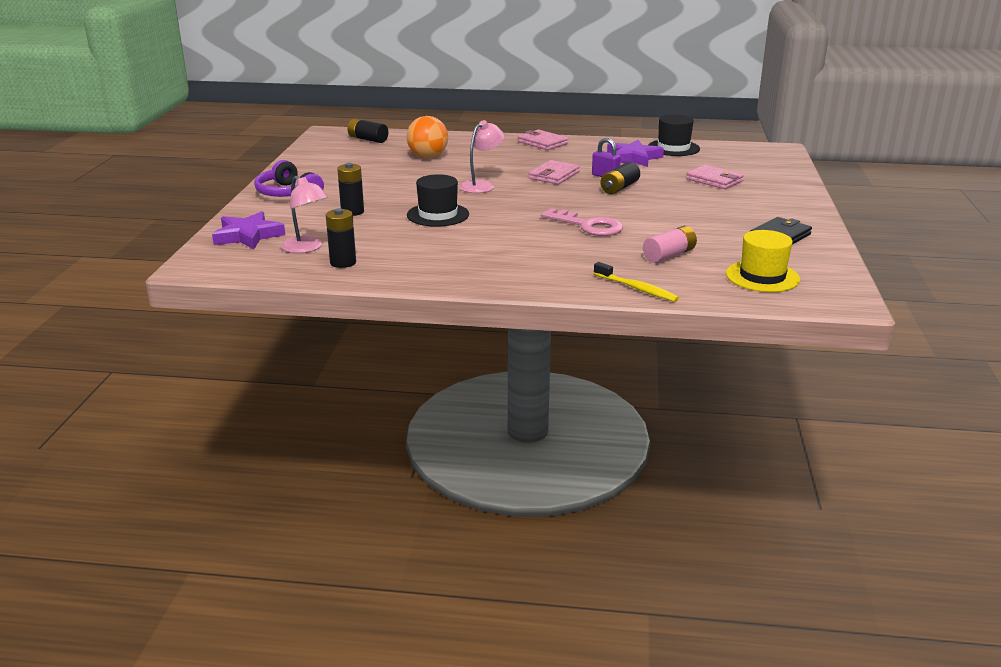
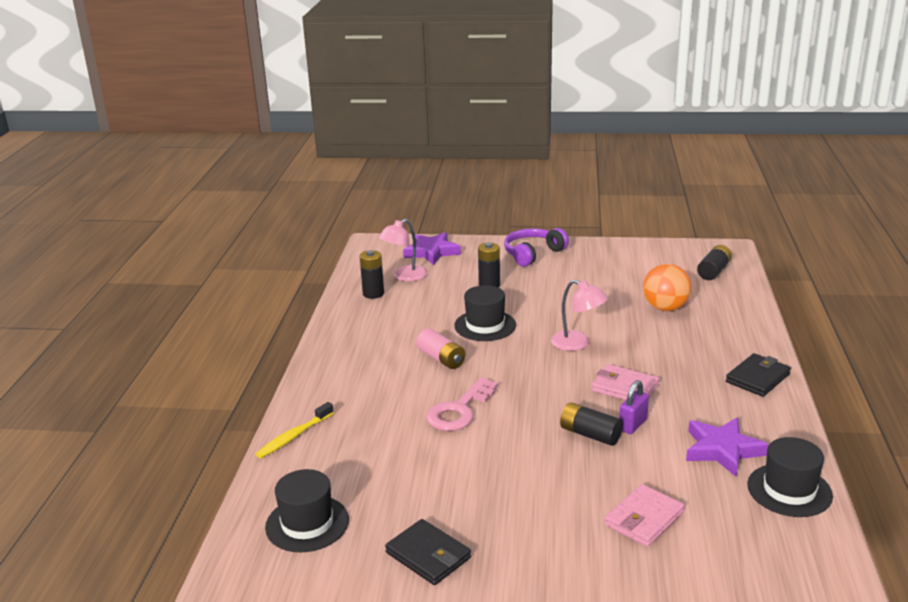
camera: 90 degrees right, 0 degrees up
pink wallet [518,129,568,150] -> black wallet [726,353,791,397]
pink battery [643,226,697,263] -> pink battery moved to [416,328,465,369]
yellow hat [726,230,800,292] -> black hat [265,469,349,552]

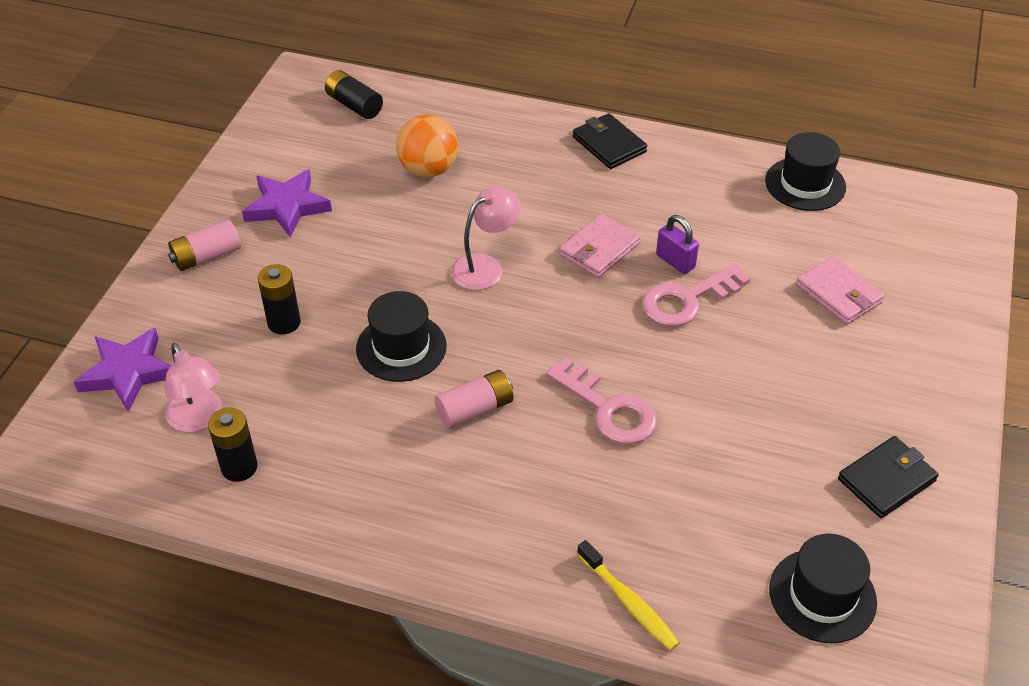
camera: 80 degrees left, 20 degrees up
purple headphones [504,228,569,267] -> pink battery [168,219,241,271]
black battery [560,402,623,446] -> pink key [641,263,750,327]
purple star [686,418,769,477] -> purple star moved to [242,169,332,238]

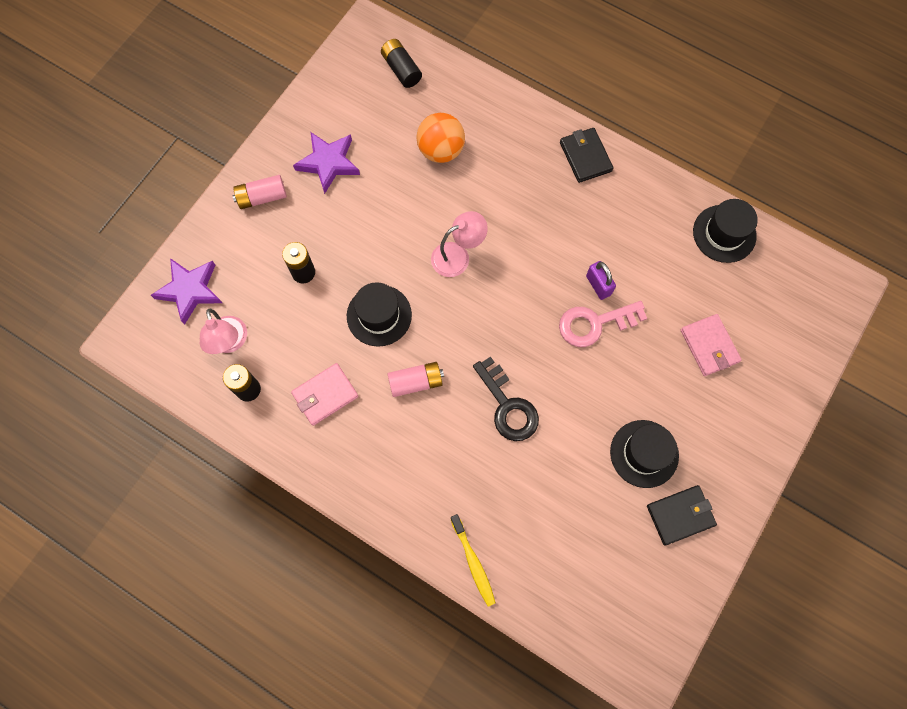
camera: 15 degrees right, 25 degrees up
pink key [546,358,658,444] -> black key [473,356,539,441]
pink wallet [559,214,640,278] -> pink wallet moved to [291,363,359,426]
black hat [769,534,877,643] -> black hat moved to [610,420,679,488]

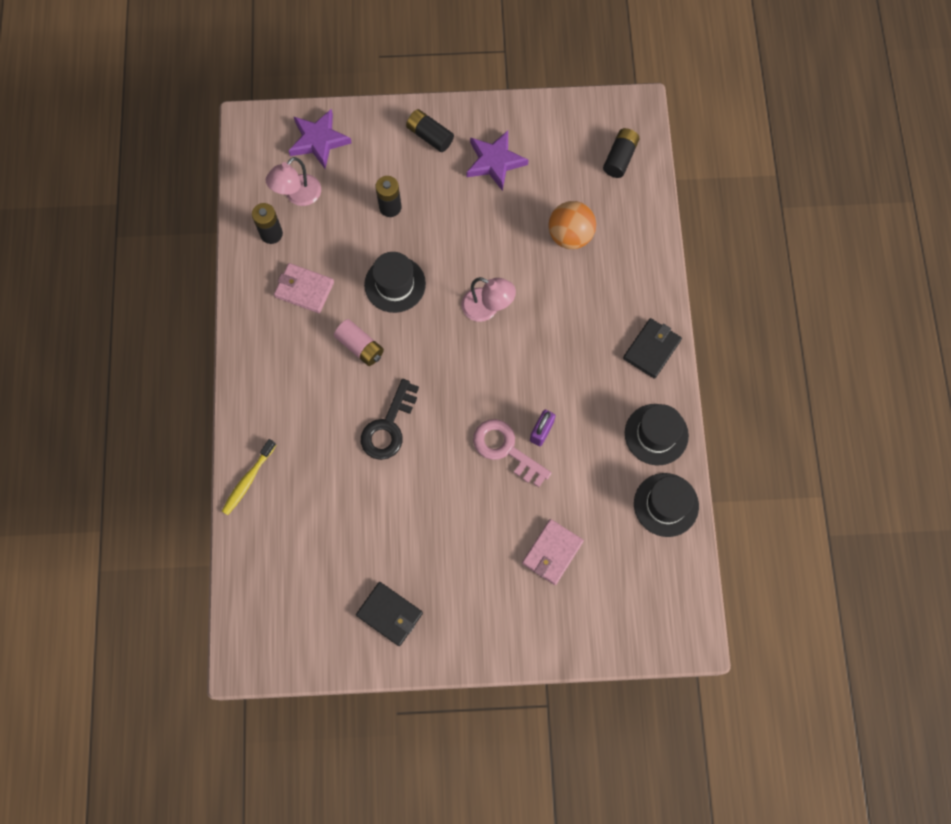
camera: 55 degrees right, 0 degrees up
pink battery [232,175,287,209] -> black battery [406,109,454,152]
black hat [610,420,679,488] -> black hat moved to [625,404,689,465]

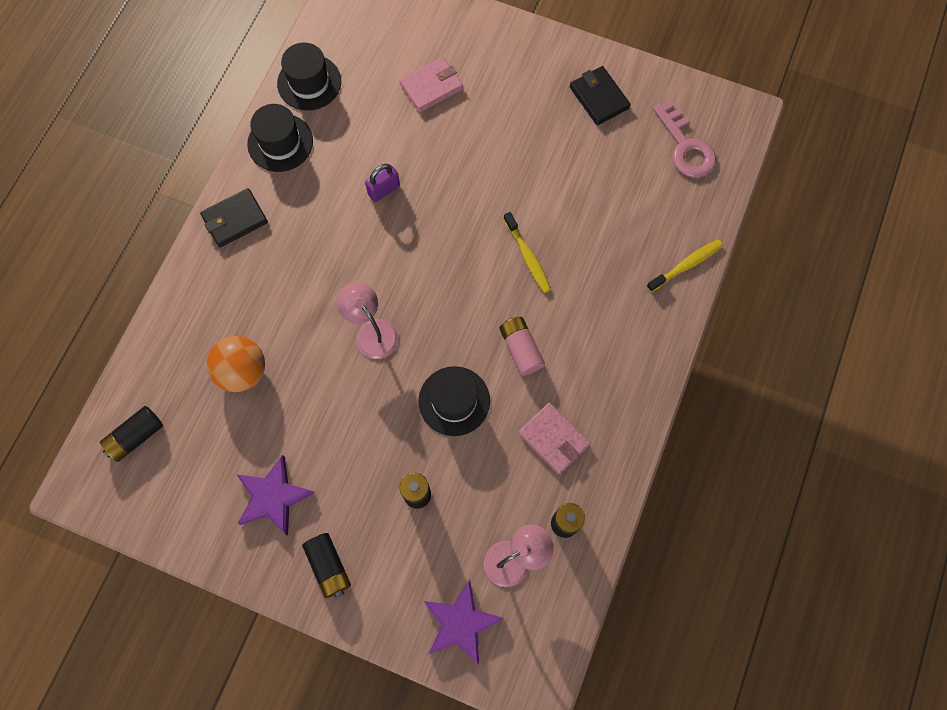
camera: 155 degrees left, 0 degrees up
black key [361,379,419,460] -> yellow toothbrush [504,212,551,293]
pink key [473,419,552,487] -> pink key moved to [653,100,716,177]

